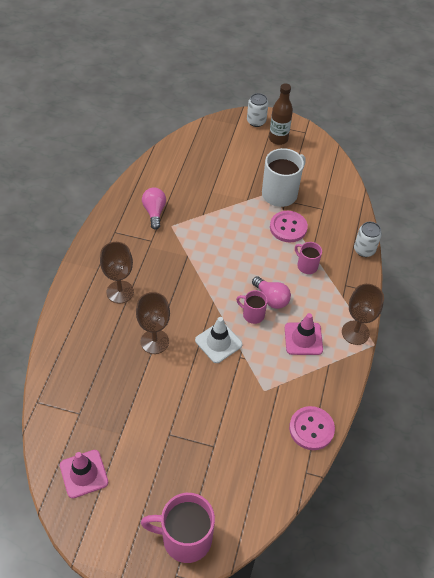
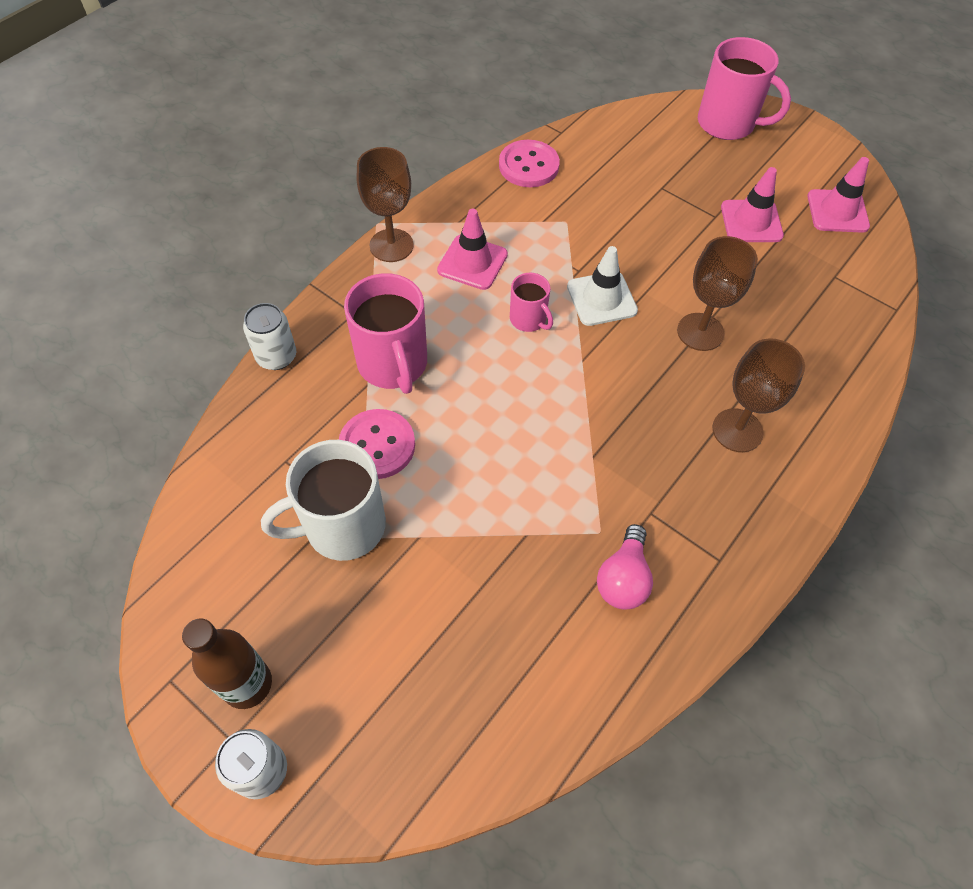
camera: 155 degrees left, 5 degrees up
pink light bulb [252,276,291,309] -> none
pink mug [295,242,322,274] -> pink mug [344,273,427,394], size x1.85
none -> pink traffic cone [721,167,784,242]

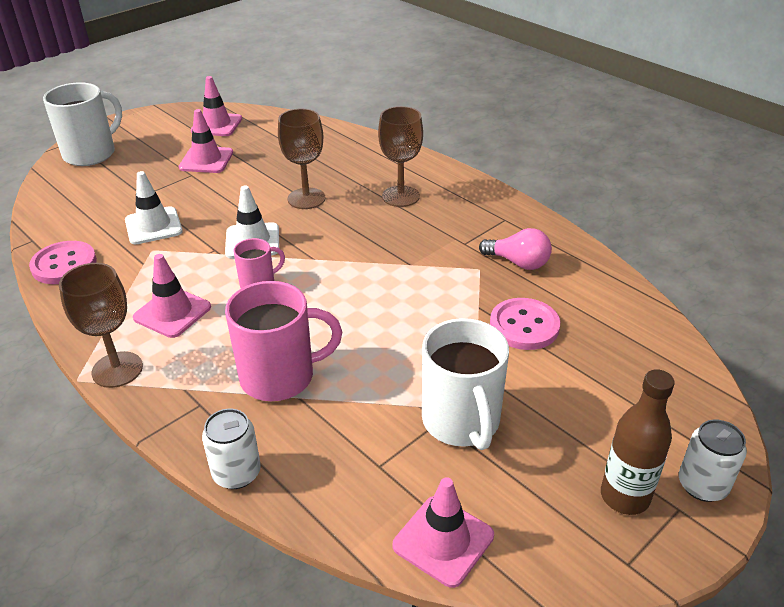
camera: 80 degrees left, 20 degrees down
pink button [339,409,415,479] -> pink button moved to [490,298,560,350]
pink mug [698,37,791,140] -> white mug [43,82,122,166]
none -> white traffic cone [125,171,183,244]
none -> pink traffic cone [393,477,494,588]

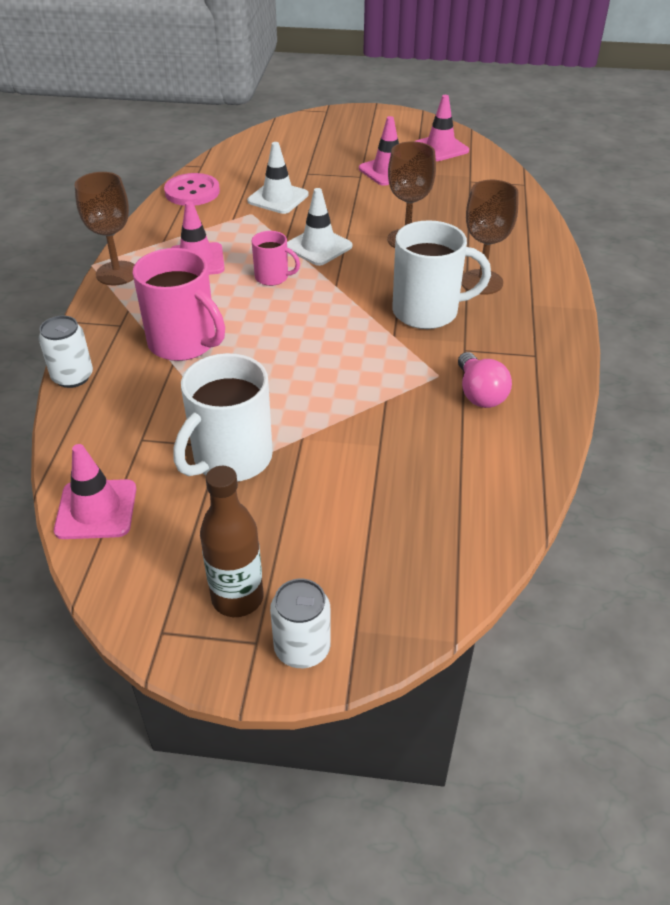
camera: 50 degrees right, 5 degrees up
white mug [43,82,122,166] -> white mug moved to [392,220,491,329]
pink button [490,298,560,350] -> none

